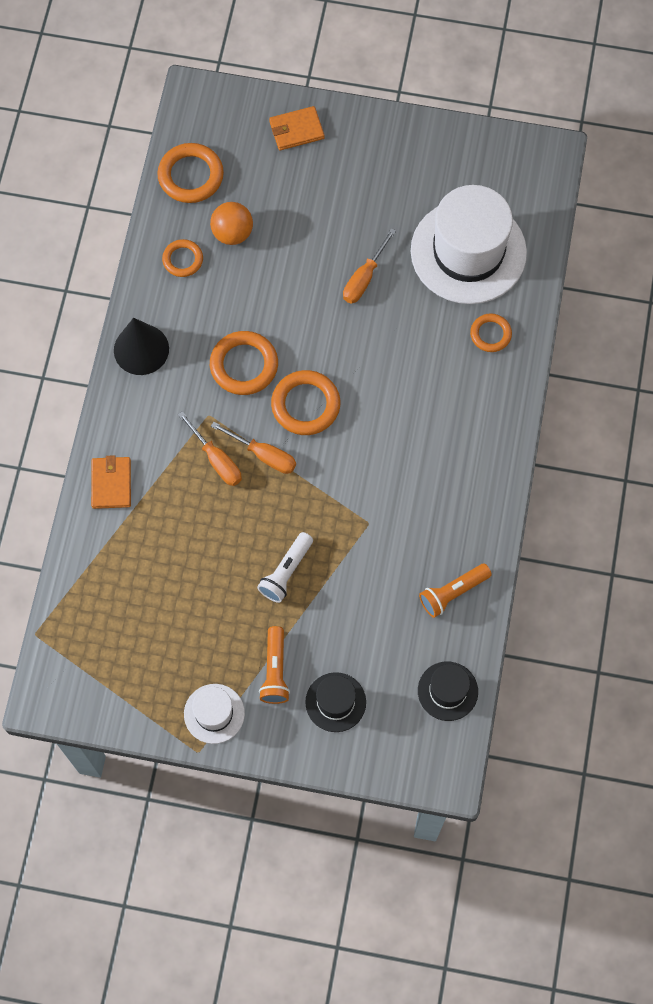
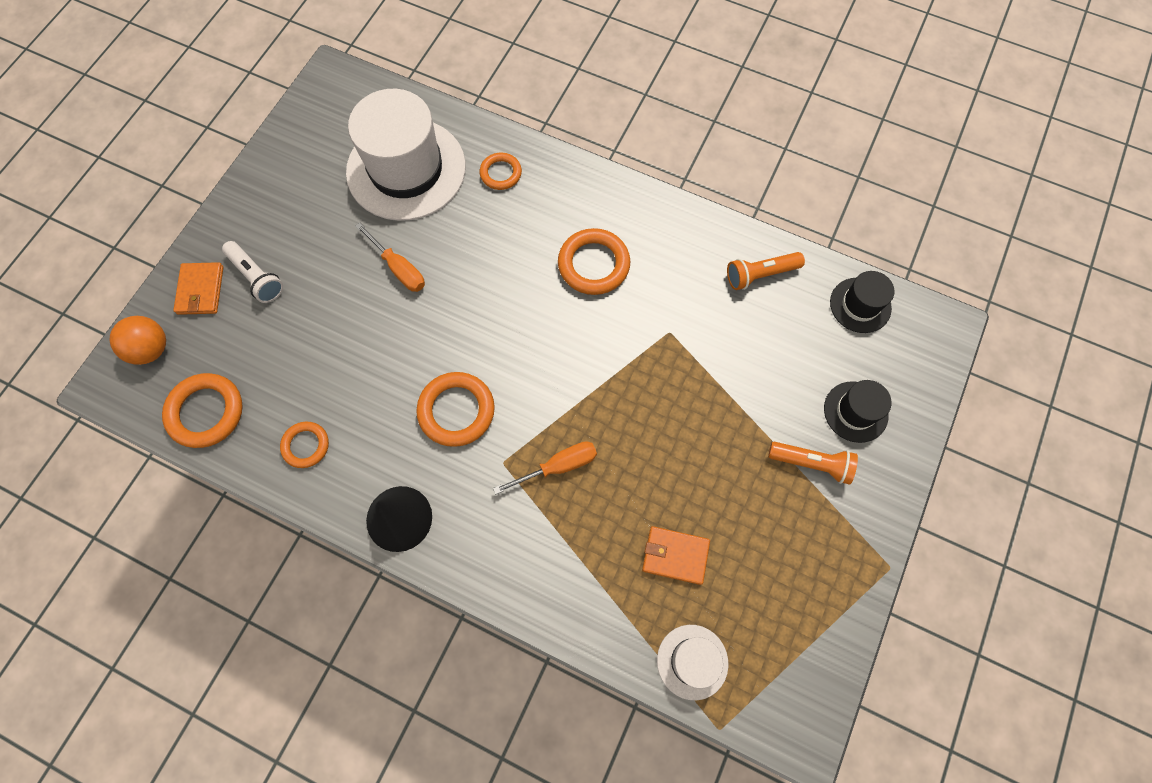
camera: 75 degrees left, 0 degrees up
orange wallet [91,455,131,509] -> orange wallet moved to [642,526,710,585]
white hat [184,684,245,744] -> white hat moved to [657,625,729,700]
orange ball [210,202,253,245] -> orange ball moved to [110,316,166,365]
orange screwdriver [211,422,296,474] -> none
white flashlight [257,532,313,603] -> white flashlight moved to [222,241,283,303]
orange ring [271,370,340,435] -> orange ring moved to [558,228,630,295]
orange flashlight [419,564,492,618] -> orange flashlight turned 90 degrees clockwise [727,252,805,290]

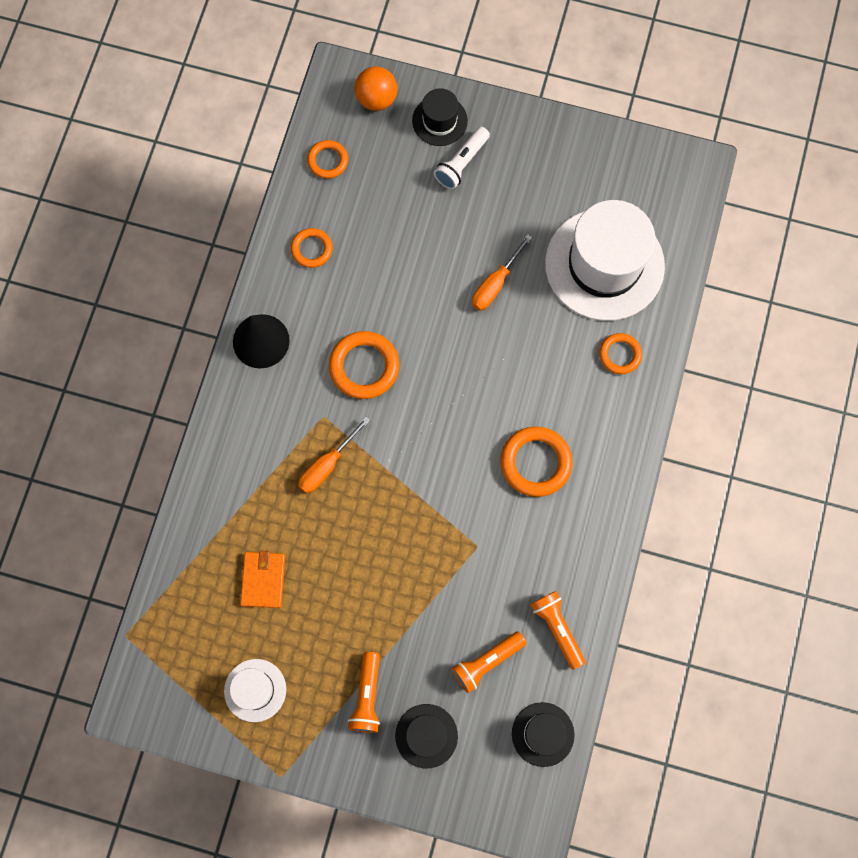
camera: 80 degrees right, 5 degrees up
orange ring [162,373,243,448] -> orange ring [307,140,348,179], size x0.61
orange wallet [173,262,224,315] -> black hat [412,88,468,146]
orange screwdriver [493,441,597,494] -> orange screwdriver turned 75 degrees clockwise [298,417,370,493]
white hat [657,625,729,700] -> white hat moved to [224,659,286,722]
none -> orange flashlight [452,632,527,693]

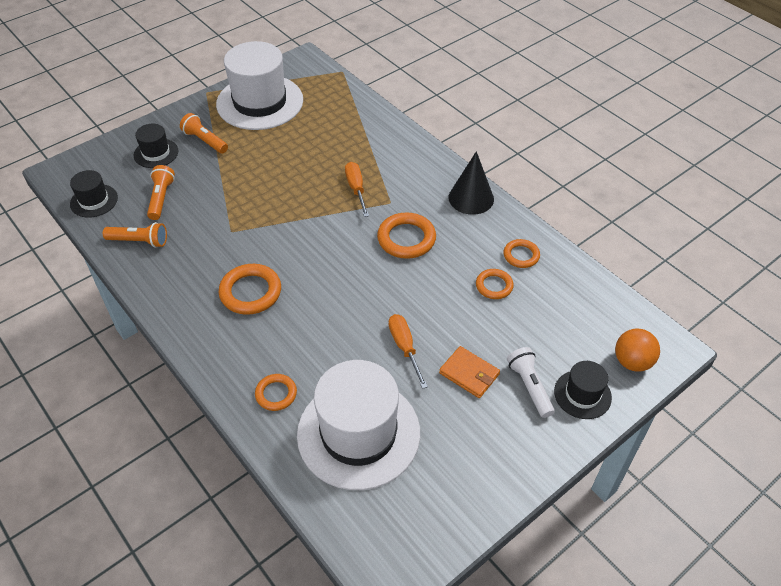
camera: 125 degrees right, 25 degrees down
white hat [224,659,286,722] -> white hat [216,41,303,130], size x2.09
orange wallet [240,551,285,608] -> orange wallet moved to [439,346,500,398]
orange ring [307,140,348,179] -> orange ring moved to [476,269,514,299]

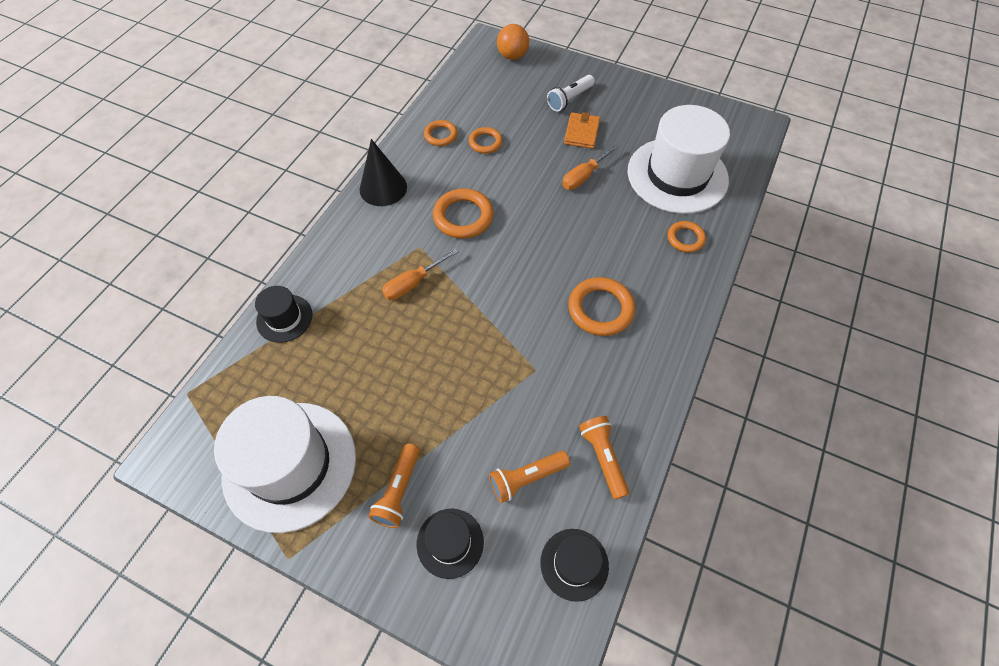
camera: 115 degrees left, 10 degrees up
black hat [554,361,612,419] -> black hat moved to [255,286,312,343]

